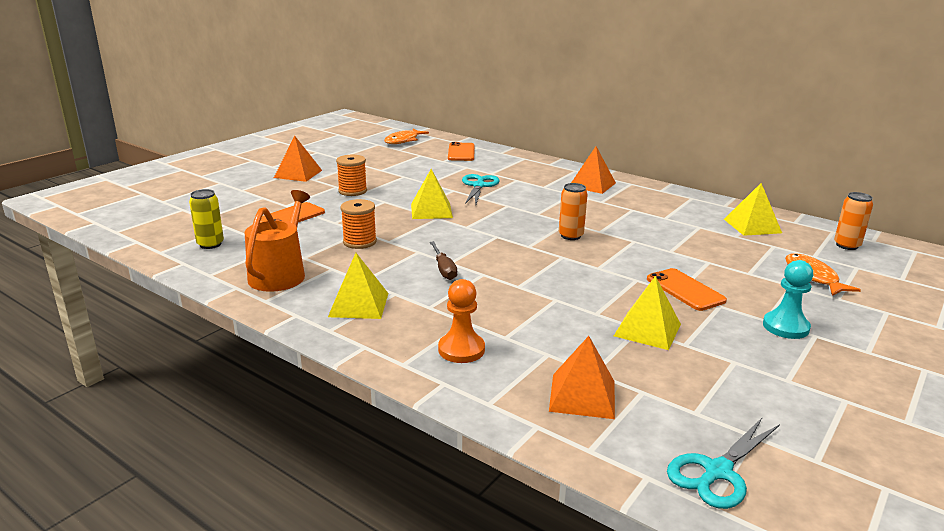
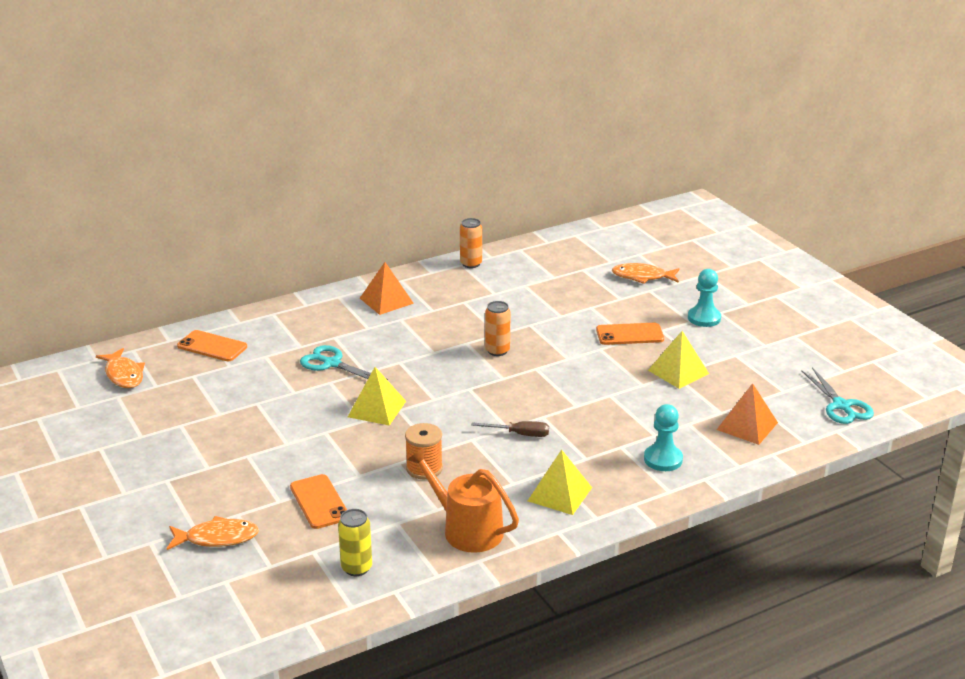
camera: 65 degrees left, 5 degrees up
orange pyramid [274,136,322,182] -> none
orange spool [336,155,367,196] -> none
orange pawn [438,279,485,363] -> turquoise pawn [644,404,683,471]
yellow pyramid [724,183,782,236] -> none
orange can [834,192,873,250] -> orange can moved to [460,218,482,268]
none -> orange fish [167,516,259,550]

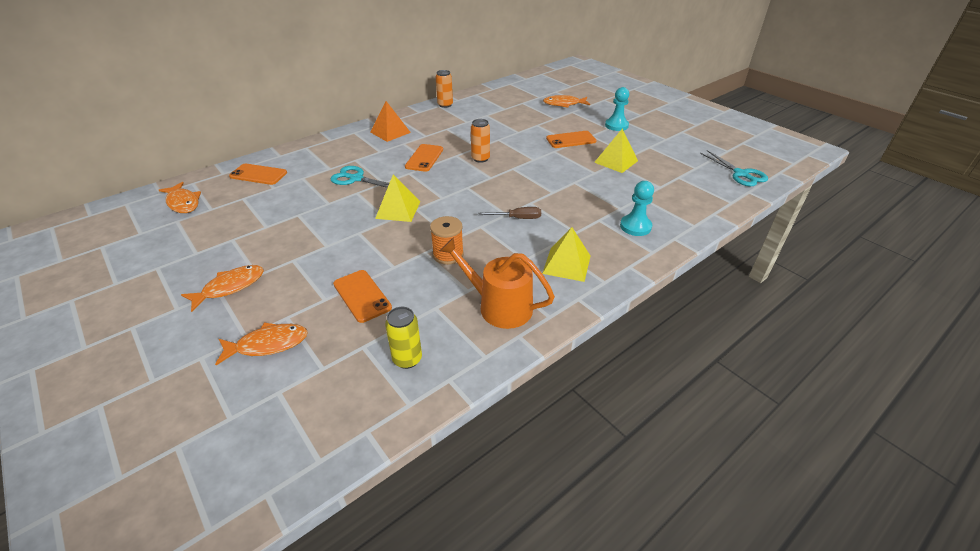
camera: 10 degrees left, 10 degrees up
orange pyramid [717,383,778,445] -> none
none -> orange fish [181,265,264,312]
none -> orange phone [405,144,443,172]

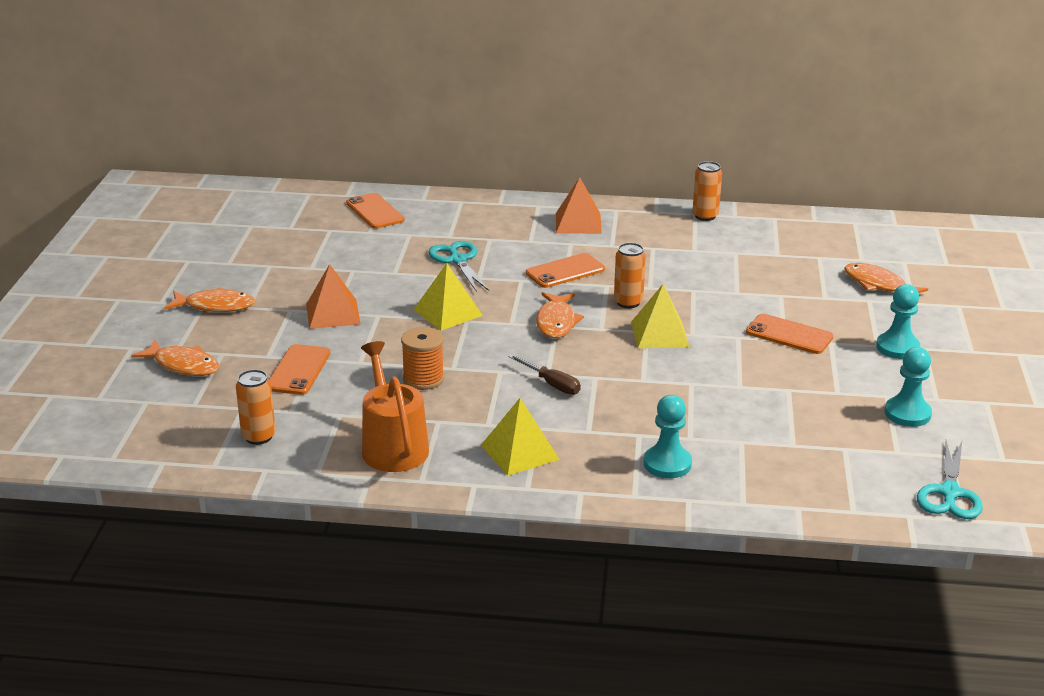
camera: 45 degrees right, 10 degrees down
orange fish [159,182,201,213] -> orange fish moved to [536,292,584,338]
yellow can [385,307,422,369] -> orange can [236,369,276,445]
yellow pyramid [594,129,638,173] -> yellow pyramid moved to [631,284,690,348]
none -> orange pyramid [306,264,361,329]
none -> turquoise pawn [885,347,932,427]

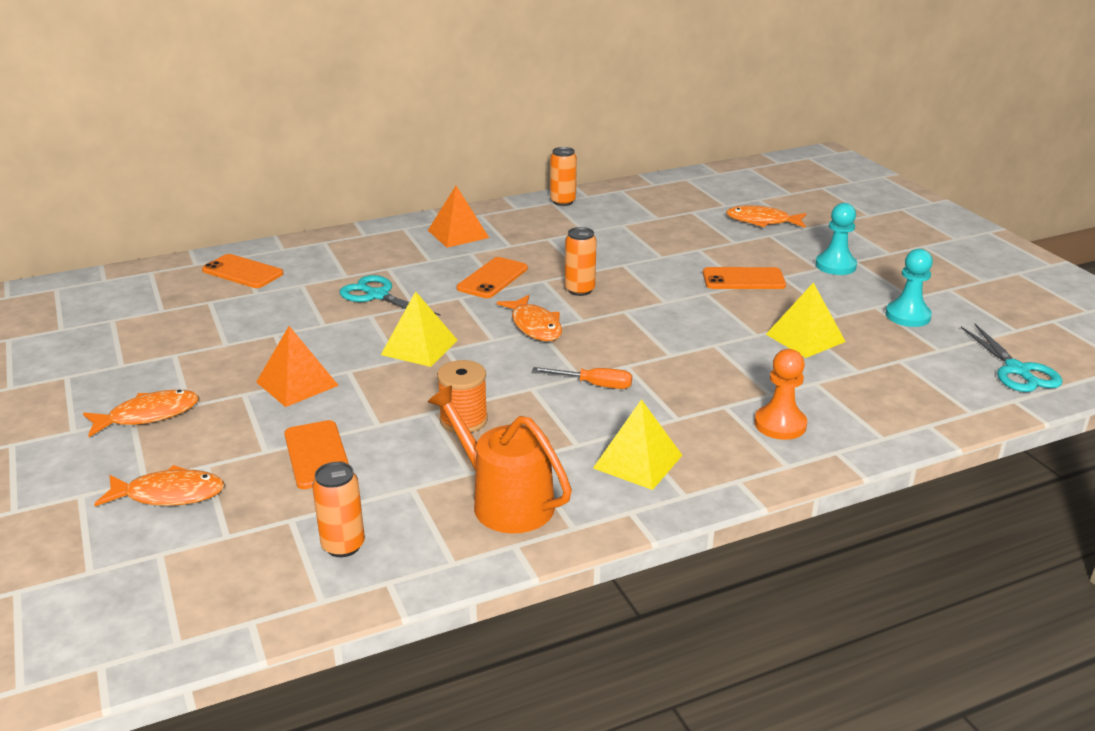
camera: 30 degrees left, 0 degrees up
brown screwdriver [508,354,581,395] -> orange screwdriver [532,367,632,389]
yellow pyramid [631,284,690,348] -> yellow pyramid moved to [766,282,846,358]
turquoise pawn [644,395,692,478] -> orange pawn [755,349,807,440]

